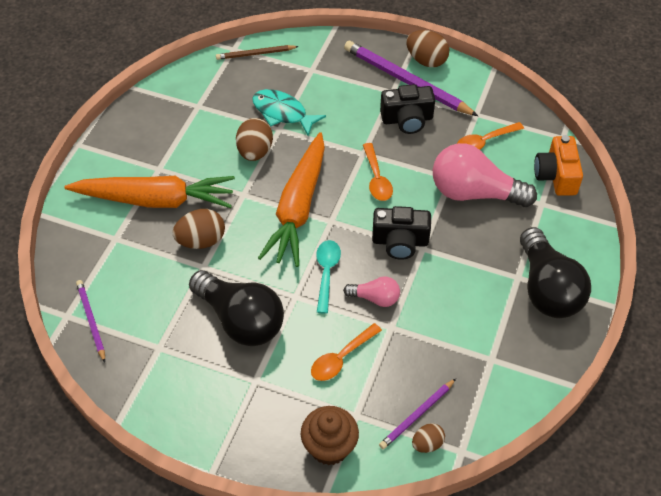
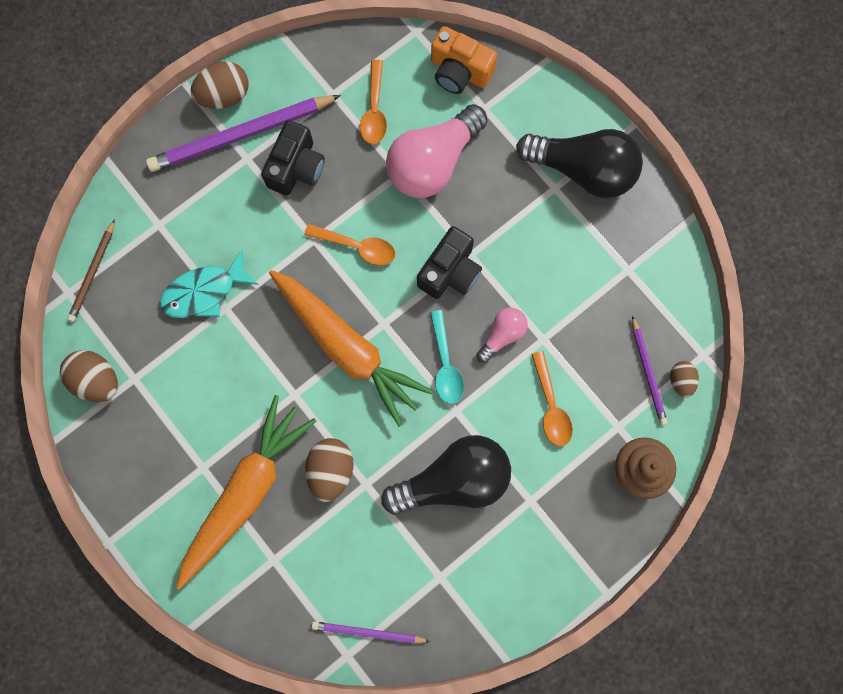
camera: 60 degrees left, 25 degrees up
brown egg [236,118,273,161] -> brown egg moved to [60,350,118,402]
turquoise spoon [316,240,341,314] -> turquoise spoon turned 135 degrees counterclockwise [430,310,464,404]

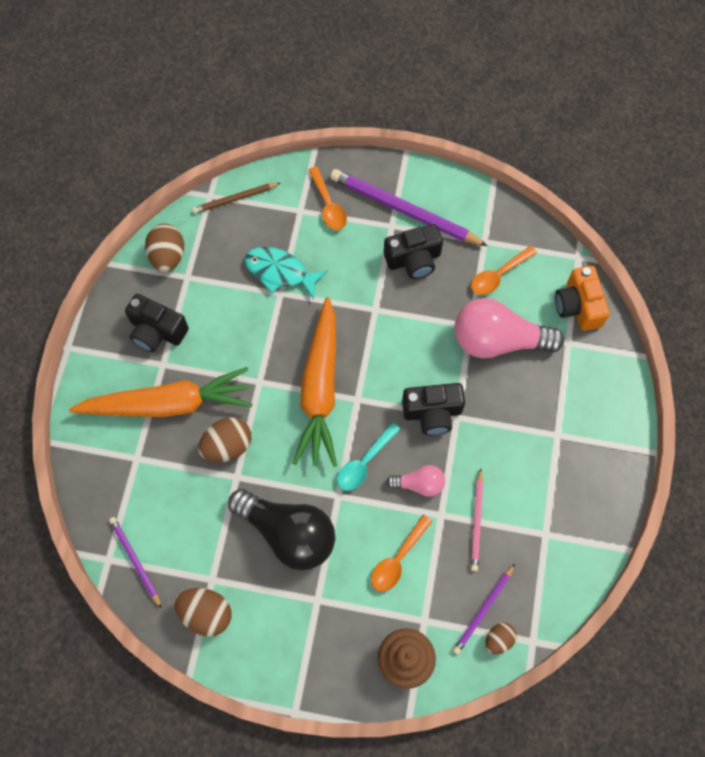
camera: 50 degrees right, 10 degrees down
brown egg [190,61,249,109] -> brown egg moved to [174,588,231,637]
orange spoon [304,224,395,265] -> orange spoon moved to [309,166,347,230]
black light bulb [516,129,643,198] -> none
none -> black camera [125,294,189,352]
none -> pink pencil [471,468,483,571]

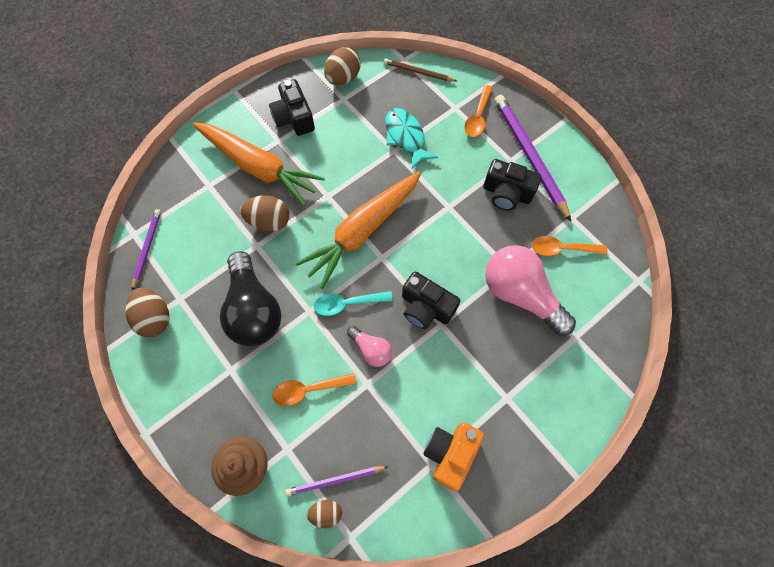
camera: 40 degrees right, 0 degrees up
pink pencil [471,468,483,571] -> none
orange camera [555,266,610,331] -> orange camera moved to [423,422,484,491]

